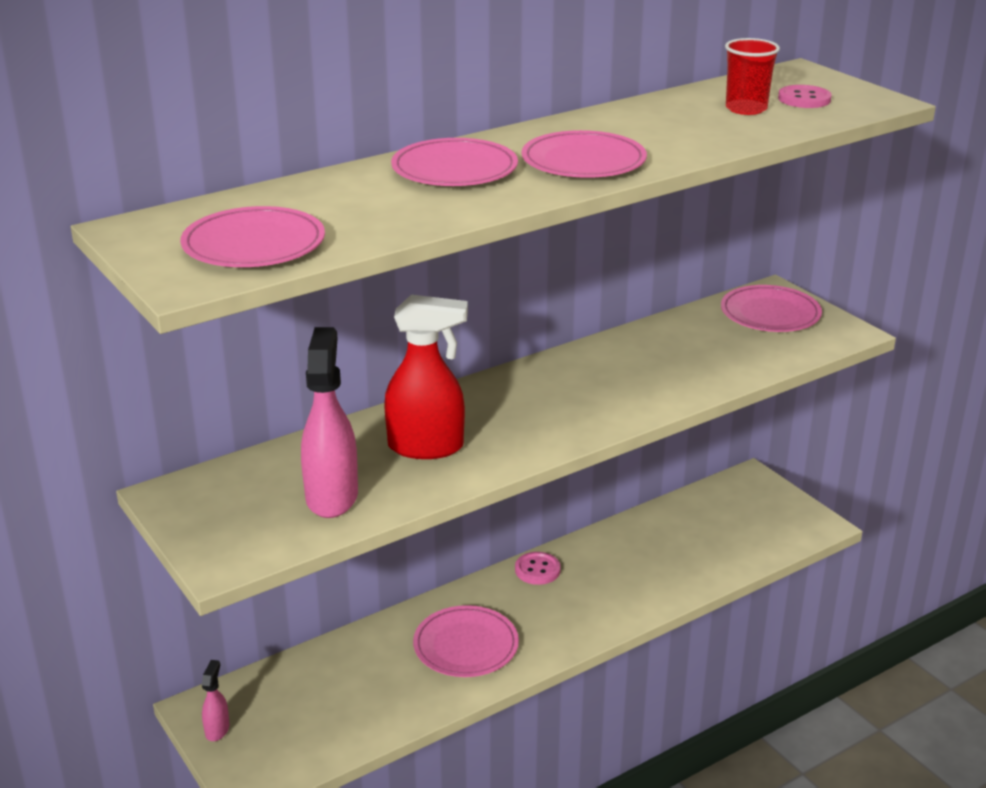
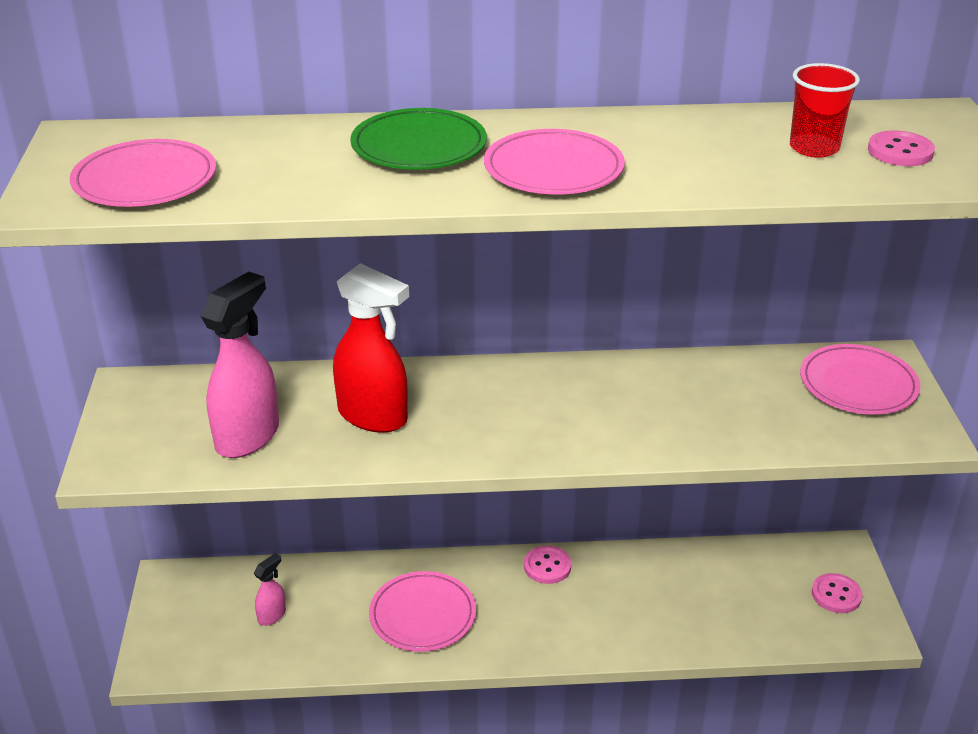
camera: 30 degrees right, 5 degrees up
pink spray bottle [202,660,230,741] -> pink spray bottle moved to [254,553,286,626]
pink plate [391,138,518,186] -> green plate [350,108,487,170]
none -> pink button [812,573,863,613]

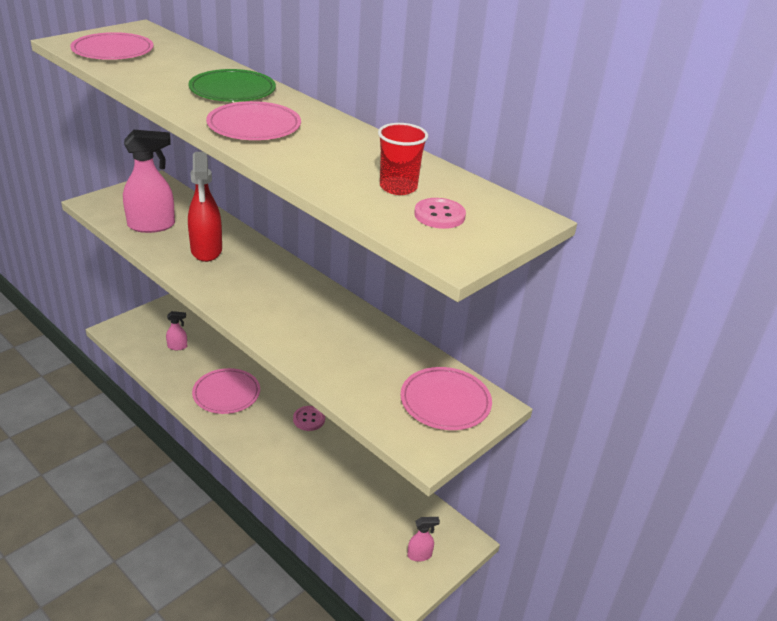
camera: 45 degrees right, 0 degrees up
pink button [812,573,863,613] -> pink spray bottle [407,517,440,562]

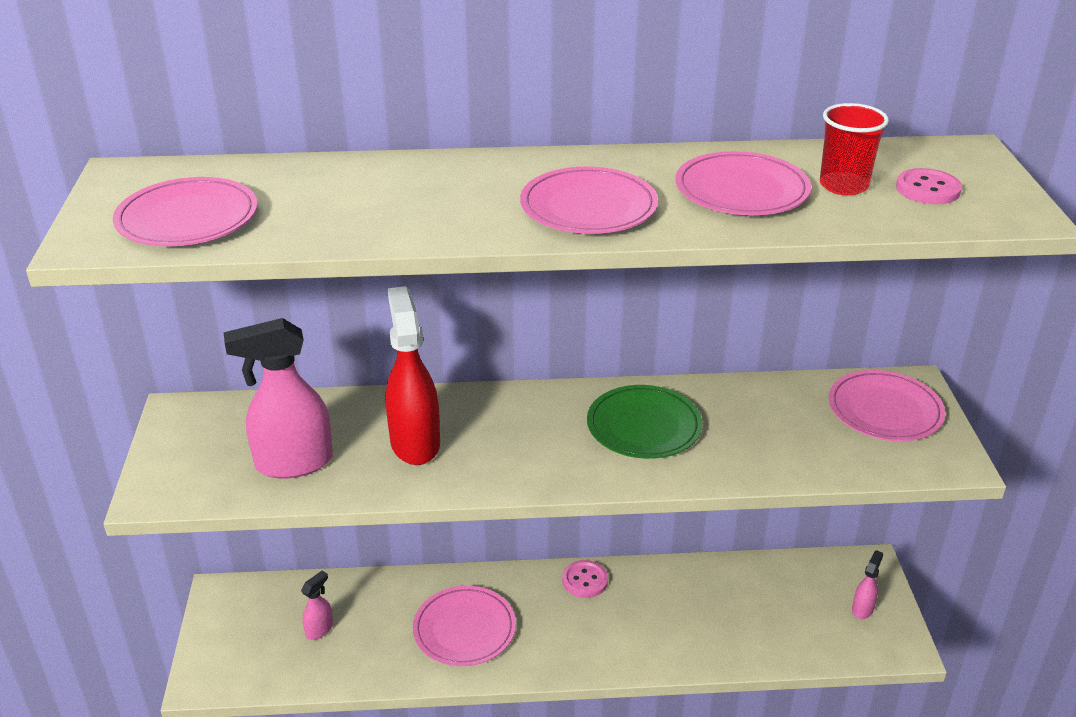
camera: 45 degrees left, 0 degrees up
pink spray bottle [123,130,175,233] -> pink spray bottle turned 135 degrees counterclockwise [224,318,333,479]
green plate [188,69,276,102] -> green plate moved to [587,385,702,459]
red spray bottle [188,152,222,262] -> red spray bottle turned 135 degrees counterclockwise [386,286,440,465]
none -> pink plate [675,151,811,215]

